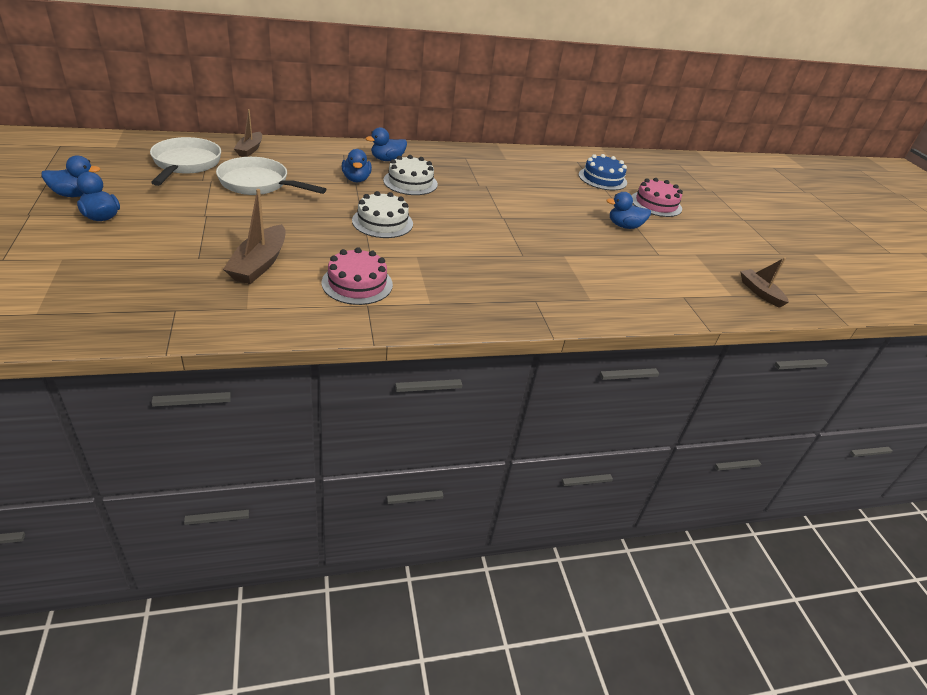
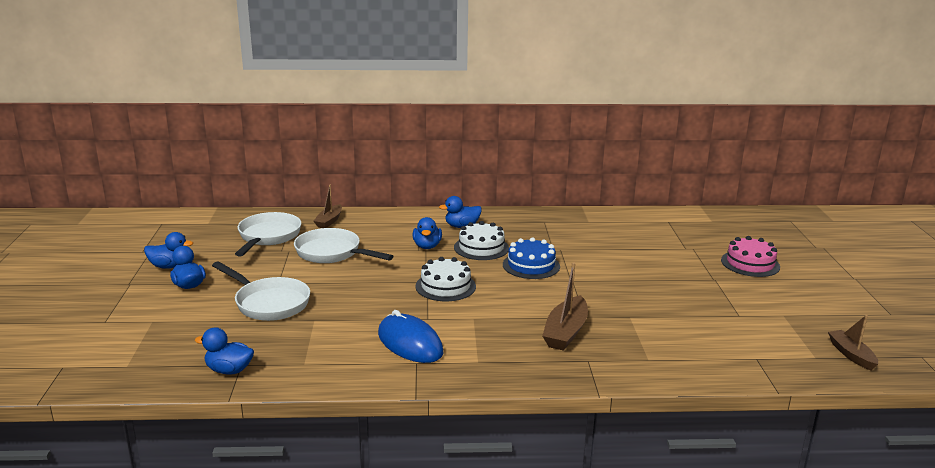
camera: 15 degrees right, 15 degrees down
brown boat [223,189,286,284] -> brown boat moved to [542,262,588,351]
pink cake [322,247,393,305] -> blue mouse [378,310,444,363]
blue cake [578,154,627,190] -> blue cake moved to [503,237,560,279]
blue duck [606,192,651,229] -> blue duck moved to [195,327,254,375]
none -> white pan [212,261,310,321]

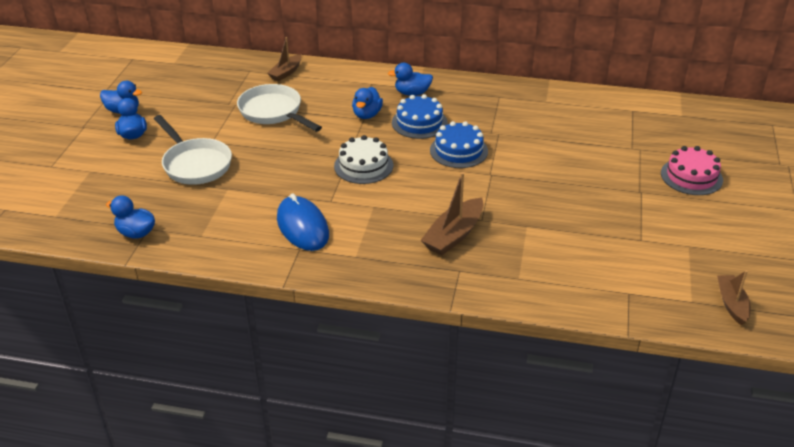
camera: 15 degrees right, 15 degrees up
white pan [235,212,301,257] -> none
white cake [454,221,509,260] -> blue cake [392,94,447,139]

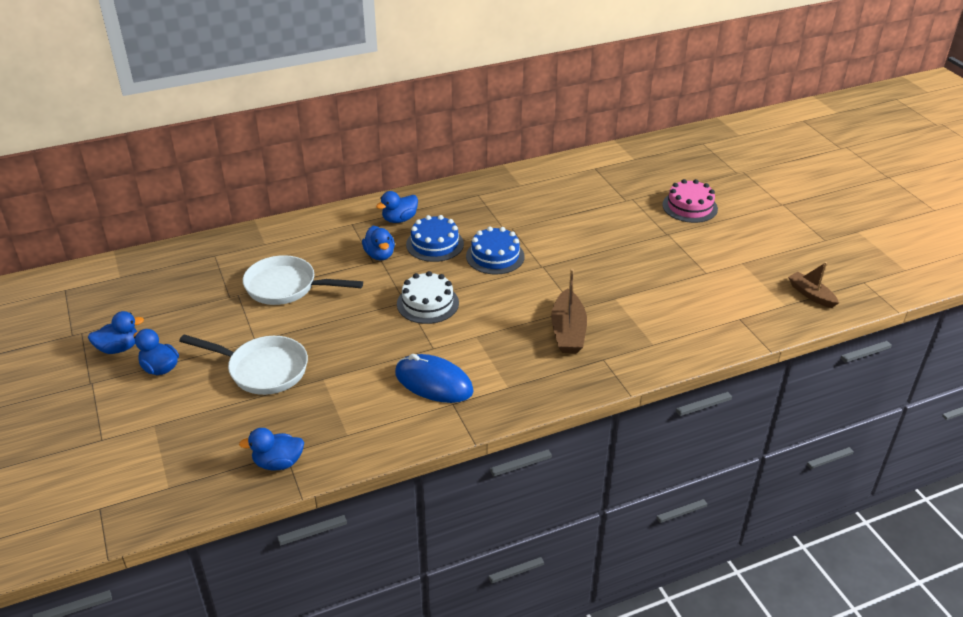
camera: 35 degrees left, 0 degrees up
brown boat [267,37,302,81] -> none

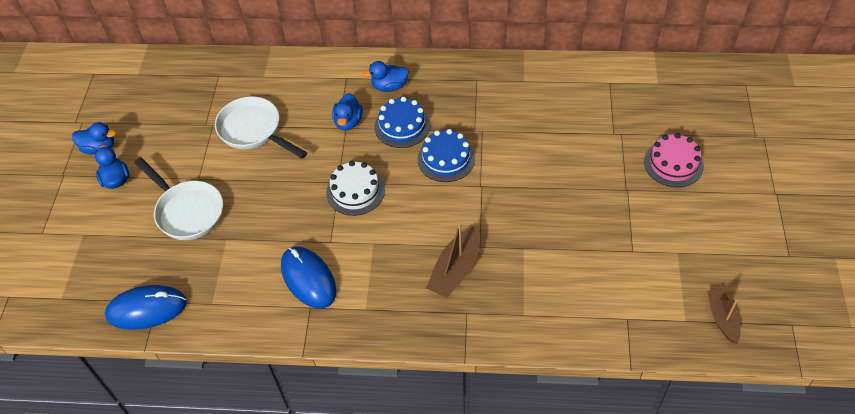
camera: 30 degrees right, 15 degrees up
blue duck [239,428,304,470] -> blue mouse [105,285,187,330]

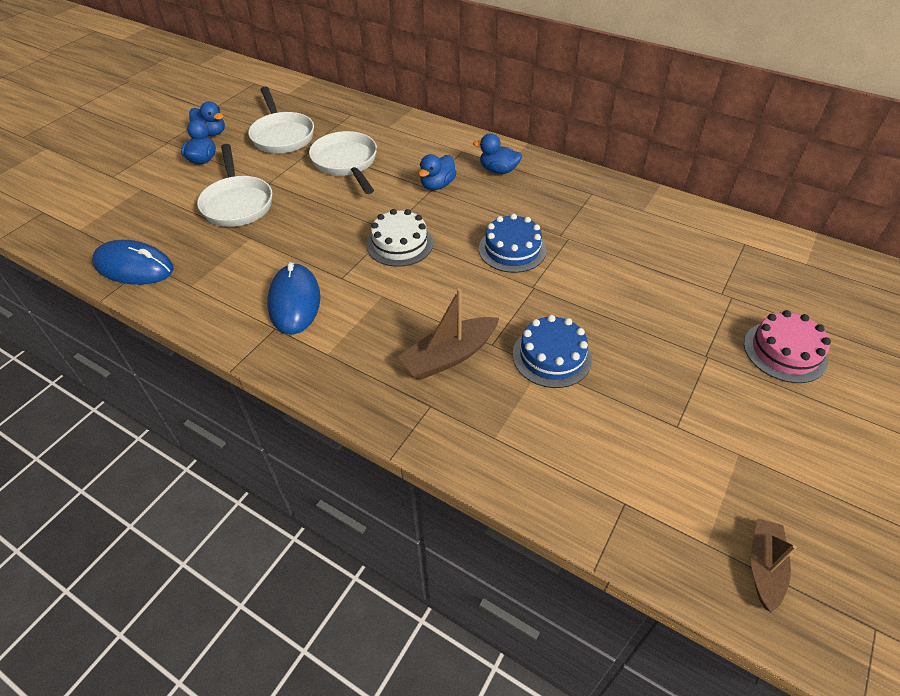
camera: 25 degrees right, 5 degrees down
blue cake [374,97,430,148] -> blue cake moved to [513,315,592,388]
none -> white pan [248,87,314,153]

